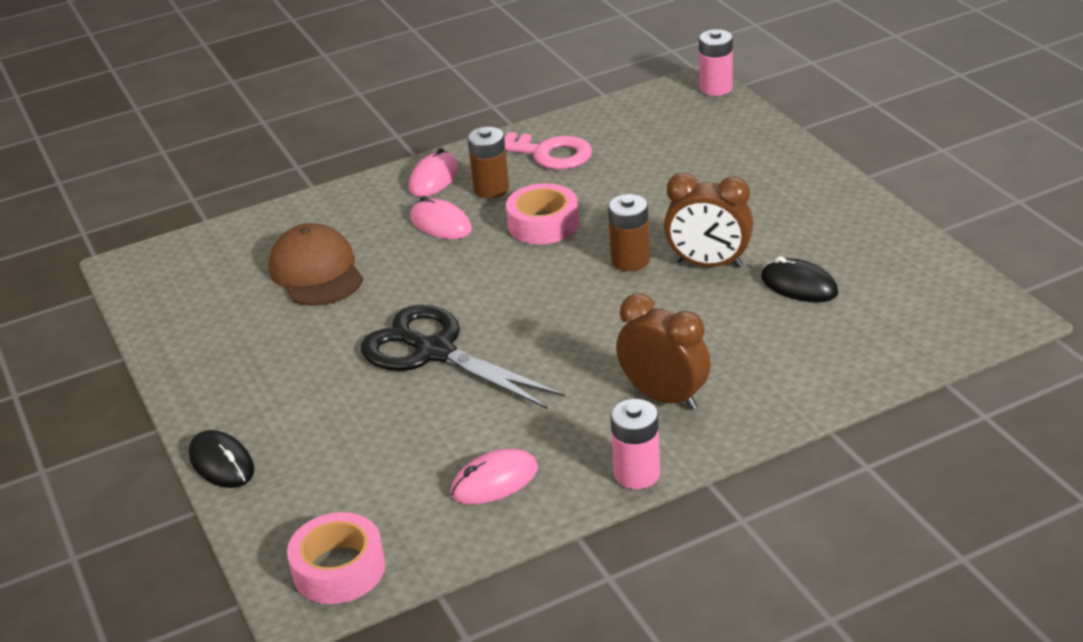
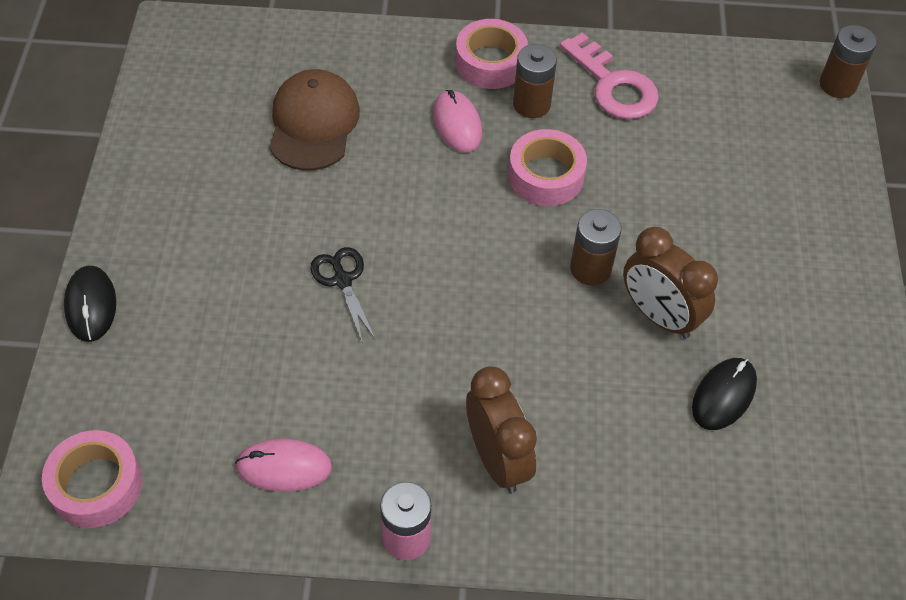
camera: 25 degrees right, 20 degrees up
black scissors [361,305,565,409] -> black scissors [310,247,376,344], size x0.50
pink mouse [409,148,458,197] -> pink tape [456,19,528,89]
pink battery [699,29,733,96] -> brown battery [820,25,877,98]
black mouse [761,256,838,302] -> black mouse turned 60 degrees clockwise [692,358,757,430]

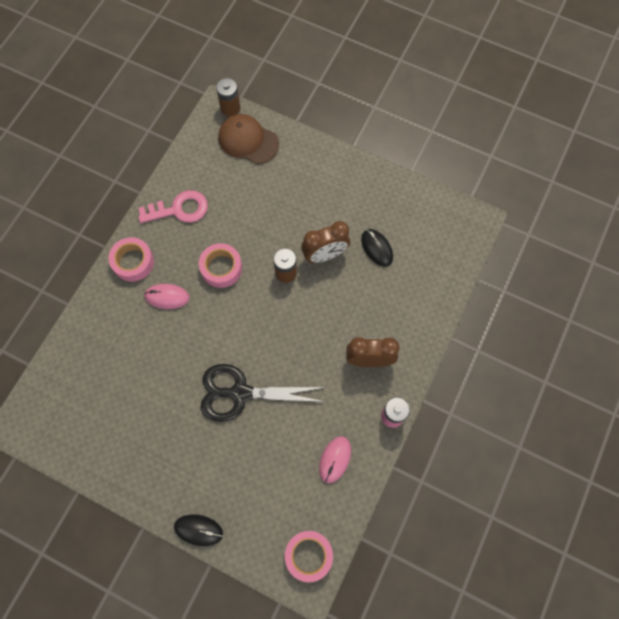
camera: 65 degrees left, 15 degrees up
brown cap [269,69,360,170] -> brown cap moved to [218,114,279,164]
black scissors [310,247,376,344] -> black scissors [201,364,327,422], size x2.00
brown battery [513,44,557,118] -> none

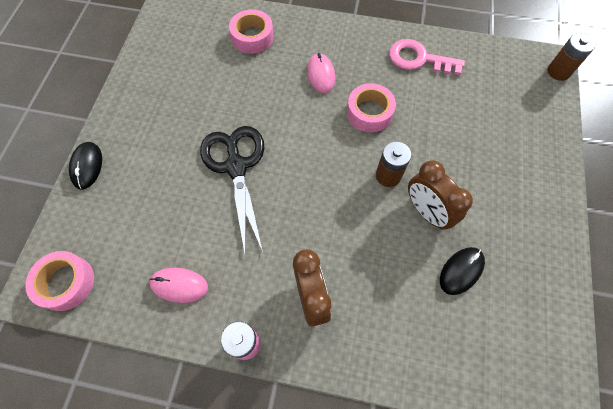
camera: 75 degrees right, 5 degrees down
pink tape [108,237,154,282] -> pink tape moved to [229,9,274,54]
pink key [138,190,208,223] -> pink key turned 135 degrees clockwise [389,39,465,75]
brown cap [218,114,279,164] -> none

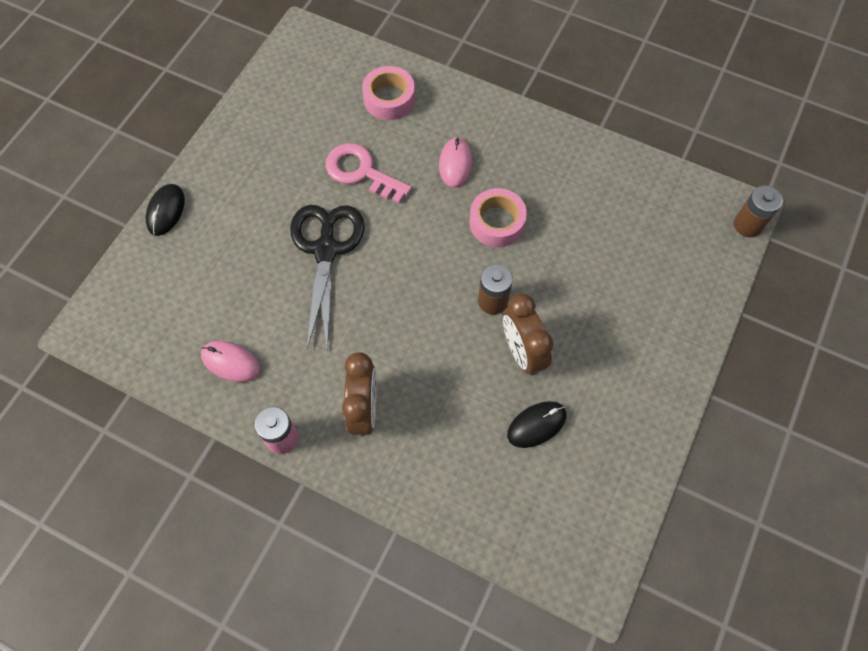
camera: 15 degrees right, 0 degrees up
pink tape [25,251,94,311] -> none
pink key [389,39,465,75] -> pink key moved to [326,143,412,204]

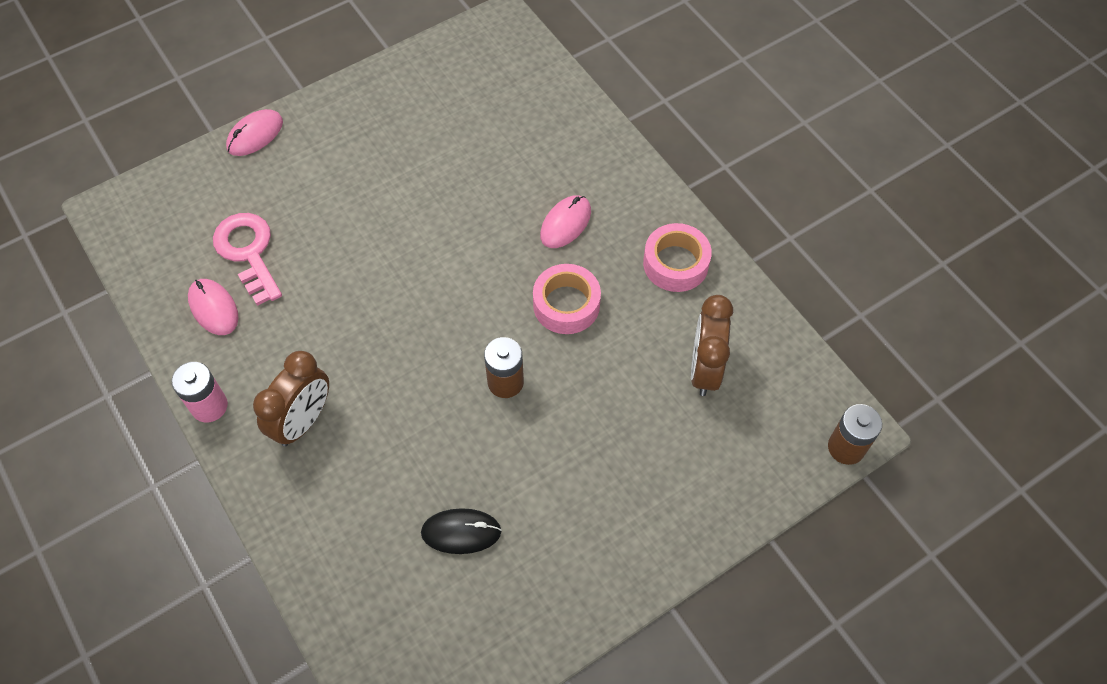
camera: 30 degrees right, 5 degrees down
black mouse [145,184,185,236] -> pink mouse [226,109,283,156]
black scissors [290,205,365,349] -> none
pink key [326,143,412,204] -> pink key moved to [213,213,282,306]
pink tape [362,66,415,120] -> pink tape moved to [643,223,712,292]
brown clock [503,294,553,375] -> brown clock moved to [691,295,733,396]

